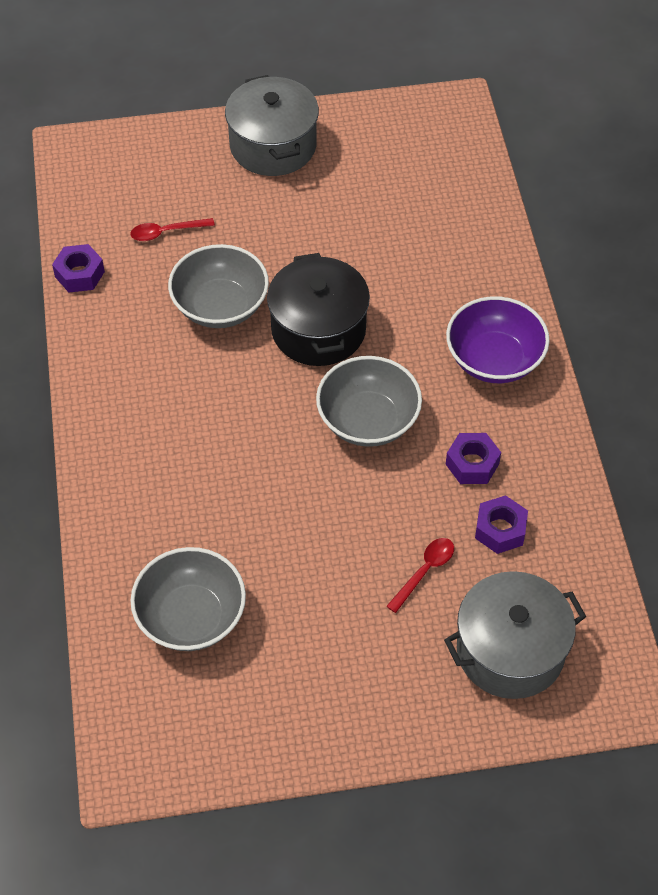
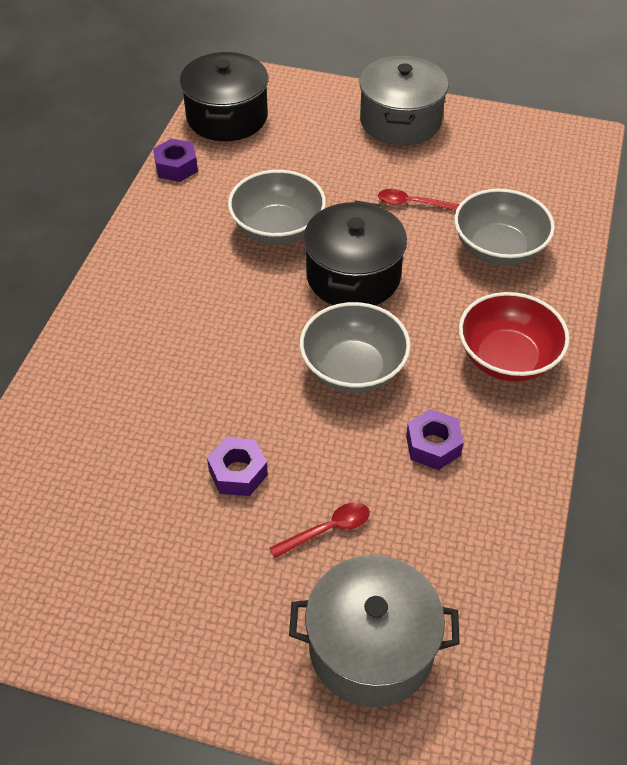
camera: 25 degrees right, 5 degrees down
grey bowl [130,547,246,651] -> grey bowl moved to [454,189,555,266]
red spoon [131,218,215,241] -> red spoon moved to [378,189,460,211]
purple bowl [446,296,550,383] -> red bowl [459,292,570,382]
purple nut [475,495,528,554] -> purple nut moved to [207,438,268,496]
none -> black pot [180,52,268,141]

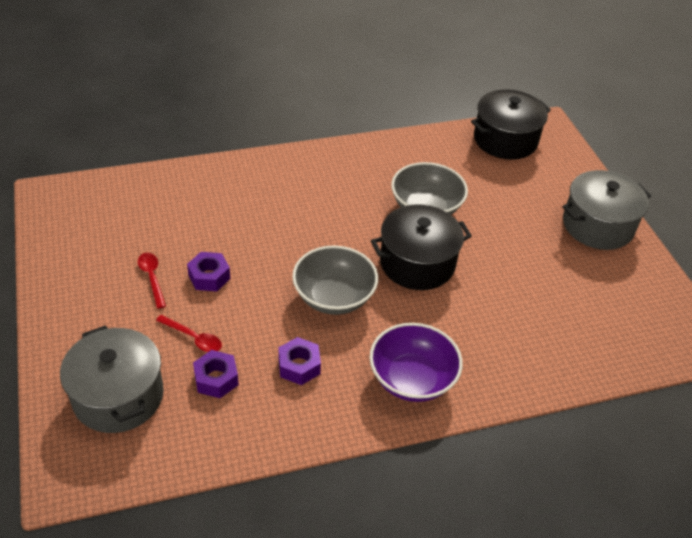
camera: 55 degrees right, 5 degrees down
purple nut [153,138,198,182] -> purple nut moved to [193,350,239,398]
red spoon [378,189,460,211] -> red spoon moved to [138,253,166,309]
grey bowl [454,189,555,266] -> none
red bowl [459,292,570,382] -> purple bowl [370,323,463,402]

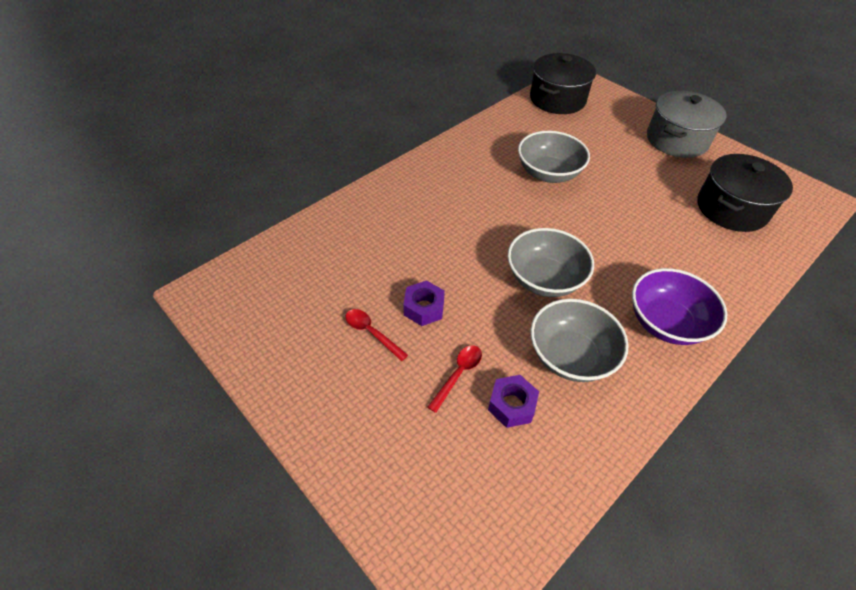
camera: 25 degrees left, 5 degrees up
grey pot [60,325,164,433] -> none
red spoon [156,315,222,352] -> red spoon turned 60 degrees counterclockwise [428,345,482,413]
purple nut [278,337,321,385] -> grey bowl [530,299,629,382]
black pot [371,205,472,290] -> black pot moved to [697,154,793,232]

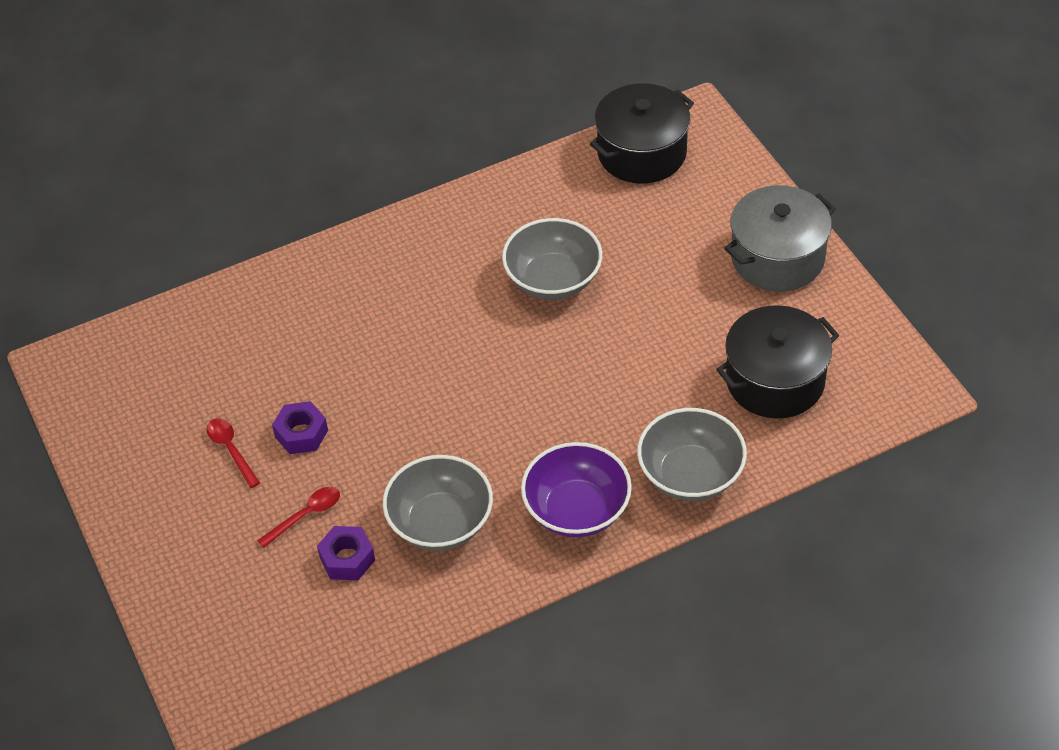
camera: 20 degrees right, 0 degrees up
grey bowl [508,228,594,297] -> grey bowl moved to [637,408,747,501]

